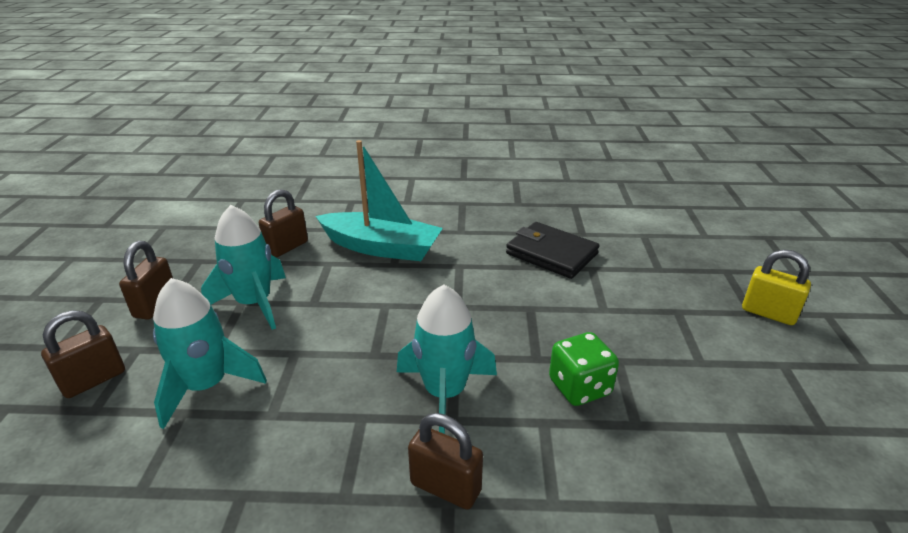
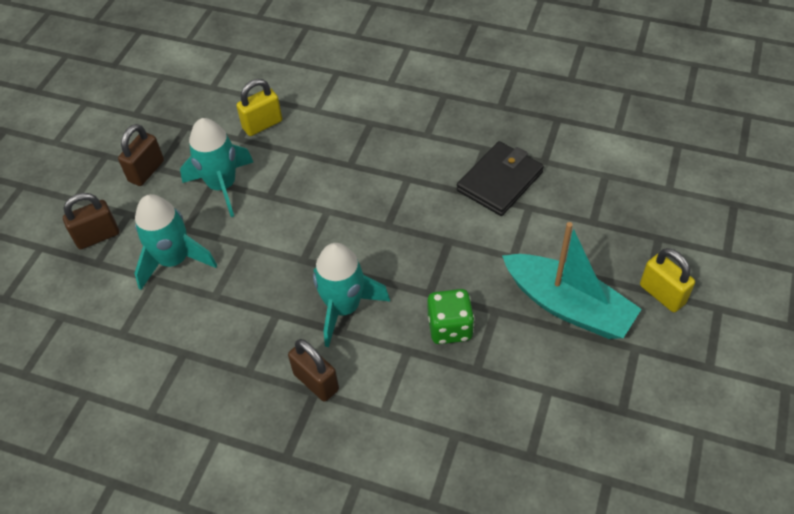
camera: 20 degrees right, 20 degrees up
brown padlock [259,189,308,257] -> yellow padlock [236,79,282,136]
turquoise boat [315,140,443,261] -> turquoise boat moved to [502,222,641,339]
black wallet [506,222,599,279] -> black wallet turned 75 degrees clockwise [457,141,544,216]

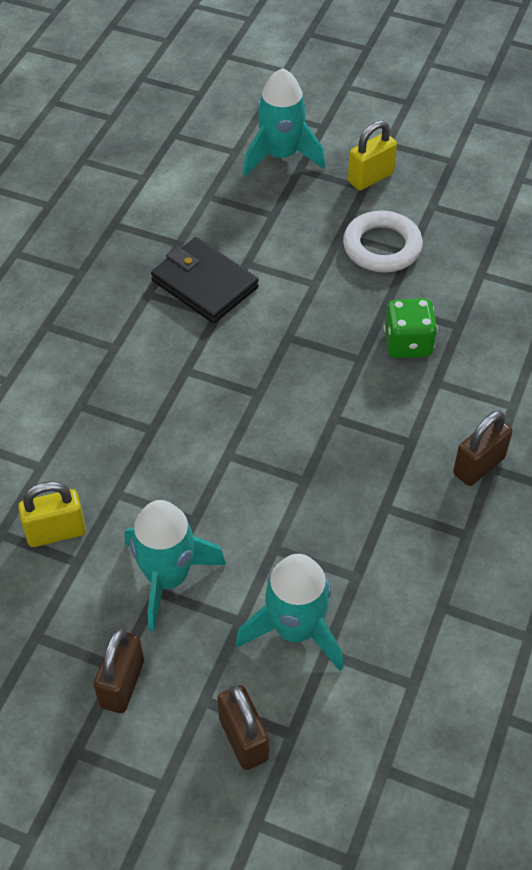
camera: 90 degrees left, 0 degrees up
brown padlock [118,124,164,186] -> brown padlock turned 75 degrees clockwise [94,628,144,713]
yellow padlock [236,79,282,136] -> yellow padlock turned 75 degrees counterclockwise [18,481,86,547]
turquoise rocket [313,243,390,347] -> turquoise rocket moved to [243,68,325,177]
turquoise boat [502,222,641,339] -> white ring [343,211,423,272]

